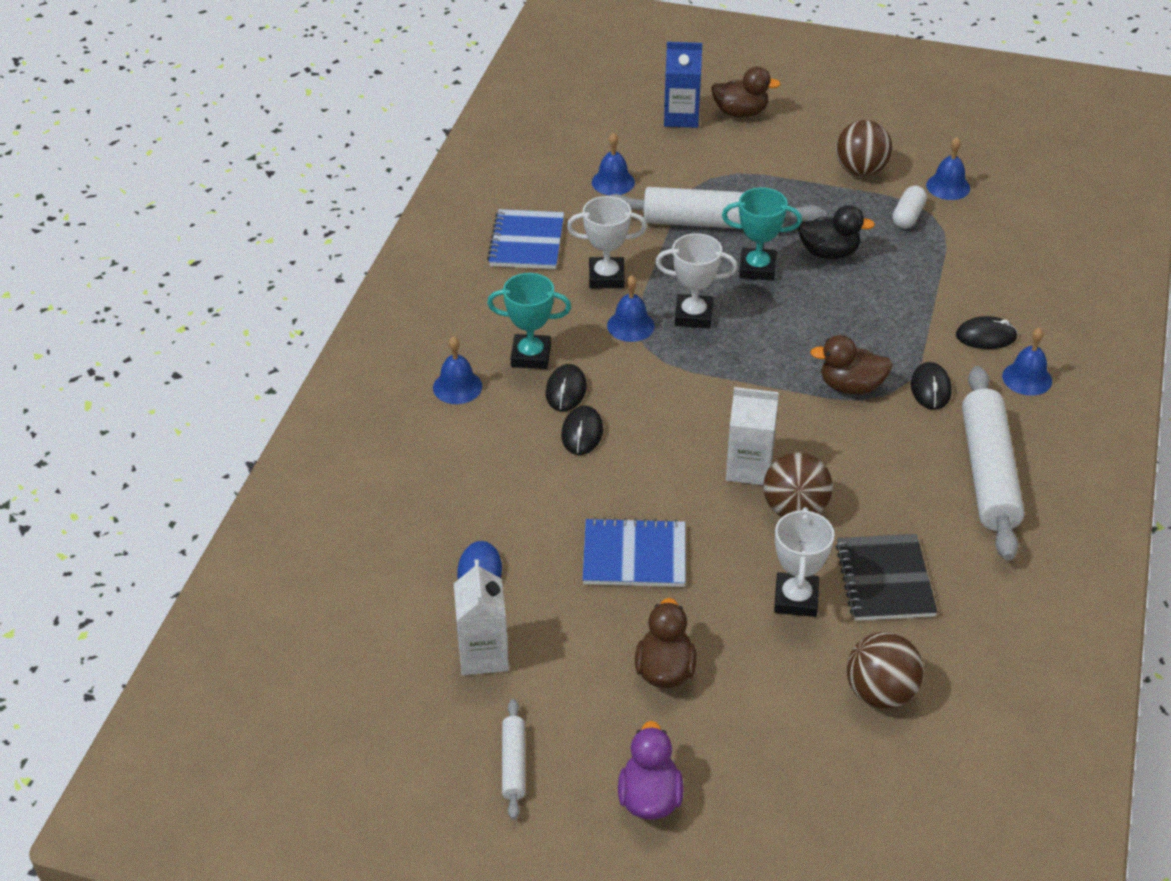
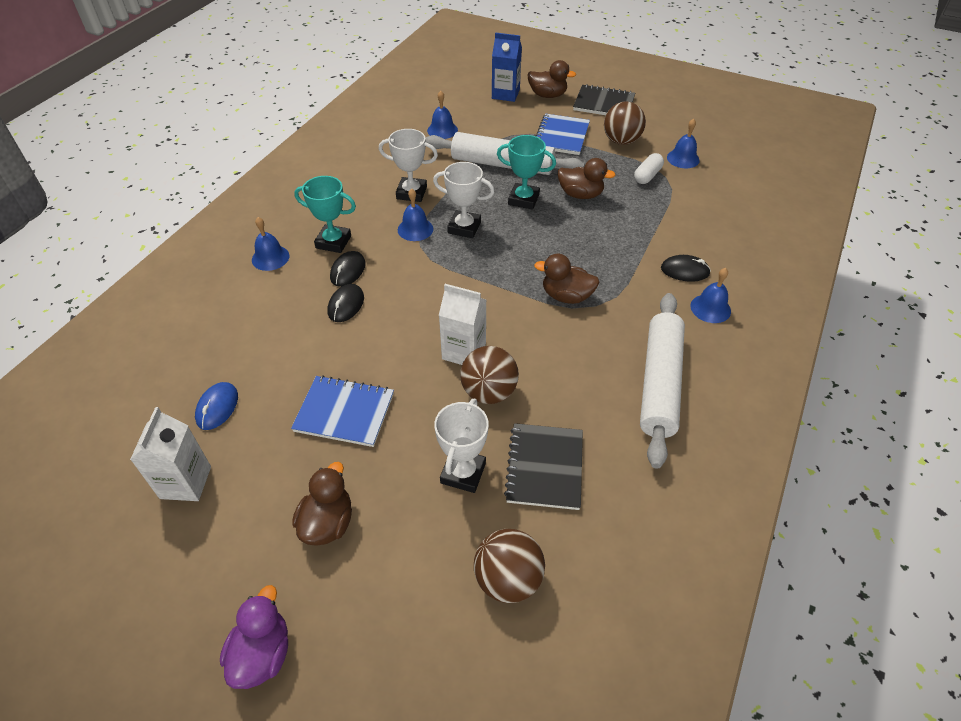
camera: 10 degrees right, 5 degrees up
blue notebook [487,209,564,269] -> blue notebook moved to [536,114,590,155]
white rolling pin [502,699,525,820] -> none
black duck [798,205,875,259] -> brown duck [558,158,616,199]
black mouse [911,362,952,410] -> none
none -> black notebook [573,84,635,115]

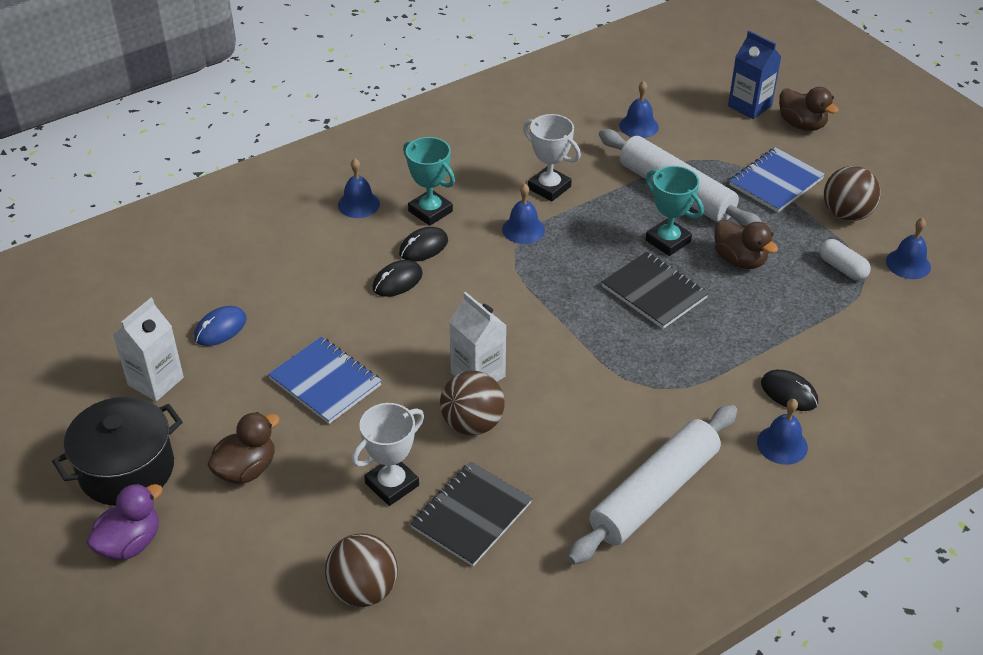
camera: 30 degrees right, 5 degrees down
white trophy [433,162,494,238] -> none
brown duck [534,253,600,304] -> none
black notebook [573,84,635,115] -> black notebook moved to [602,252,709,329]
white capsule [634,153,664,184] -> white capsule turned 75 degrees clockwise [819,239,871,281]
none -> black pot [52,397,183,506]

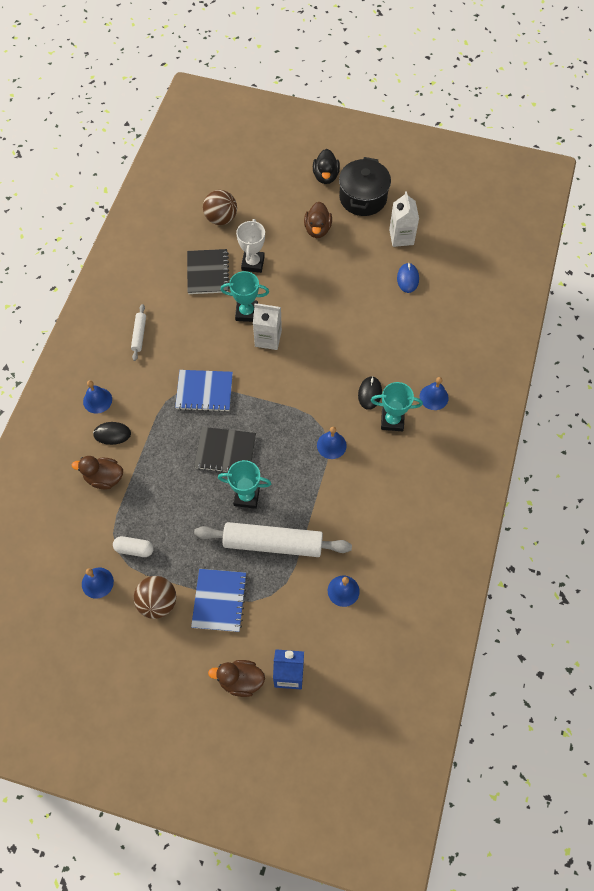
camera: 140 degrees right, 20 degrees up
purple duck [86,483,163,560] -> black duck [313,149,340,184]
blue notebook [268,337,382,424] -> blue notebook moved to [175,370,233,412]
black mouse [373,260,423,297] -> none
brown ball [440,371,505,435] -> turquoise trophy [220,271,269,322]
white trophy [523,114,581,201] -> none
white rolling pin [567,405,737,565] -> white rolling pin [131,304,146,361], size x0.46
brown duck [714,220,778,269] -> brown duck moved to [71,456,123,489]

